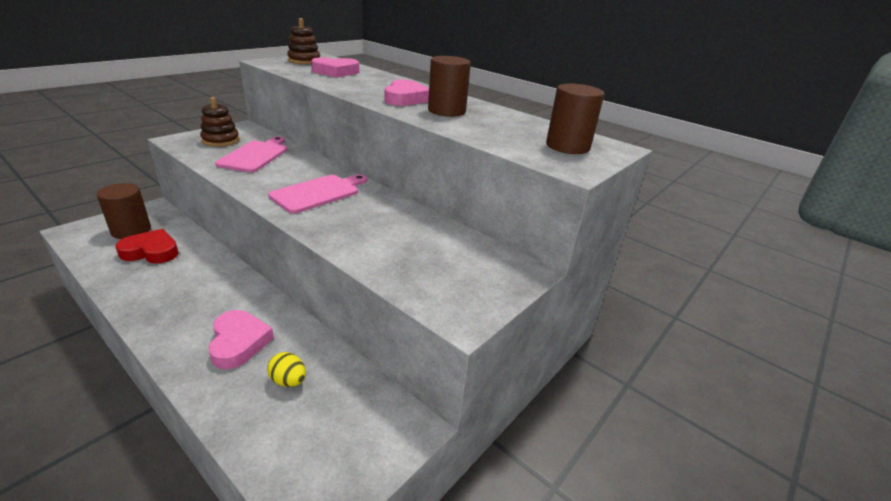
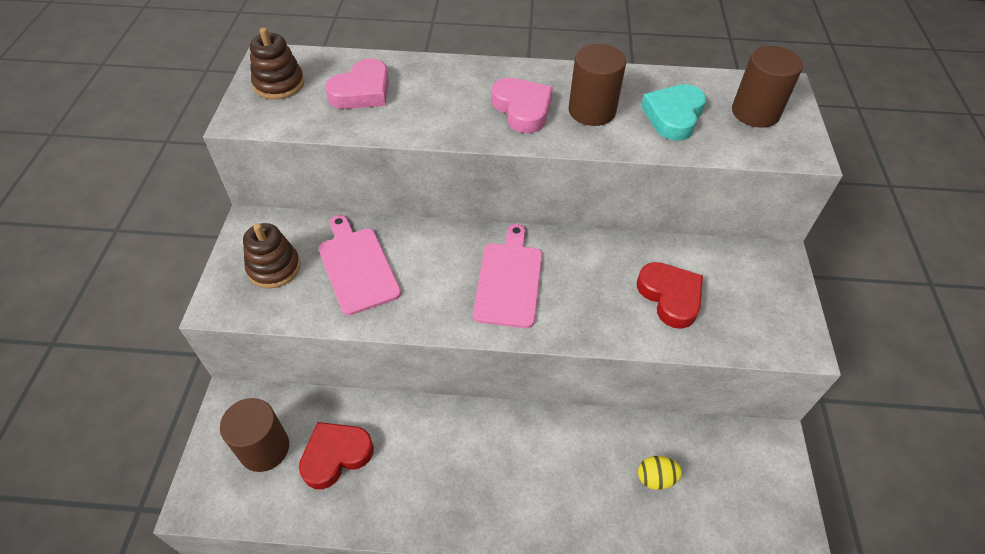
camera: 35 degrees left, 20 degrees up
pink heart [208,310,274,369] -> none
none -> red heart [637,262,703,329]
none -> turquoise heart [641,84,706,141]

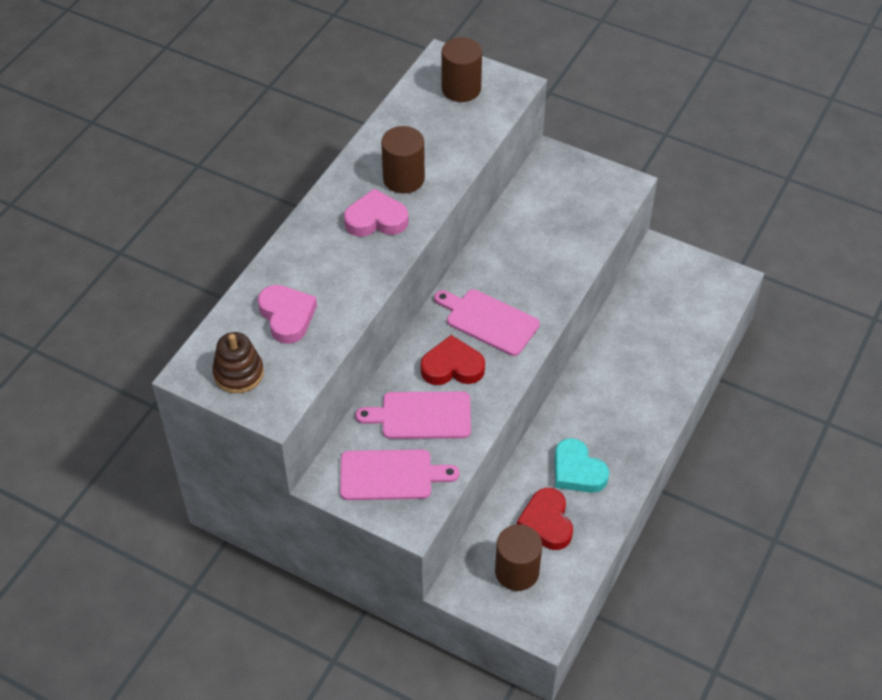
camera: 65 degrees left, 0 degrees up
brown stacking toy [243,223,300,288] -> pink cutting board [340,449,459,500]
red heart [637,262,703,329] -> red heart moved to [421,335,485,385]
yellow egg [638,456,682,490] -> none
turquoise heart [641,84,706,141] -> turquoise heart moved to [554,438,609,493]

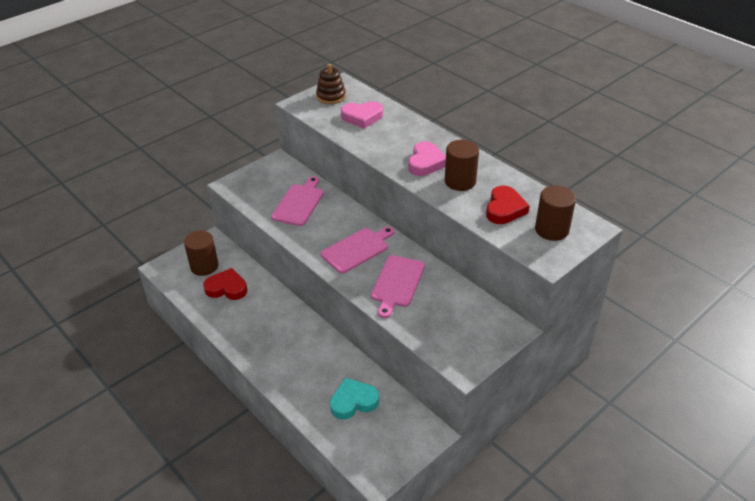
camera: 110 degrees right, 10 degrees down
pink cutting board [340,449,459,500] -> pink cutting board moved to [371,255,425,318]
red heart [421,335,485,385] -> red heart moved to [486,186,530,224]
turquoise heart [554,438,609,493] -> turquoise heart moved to [330,378,379,420]

